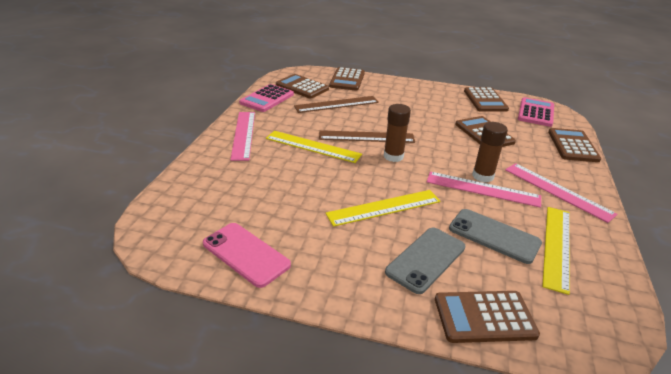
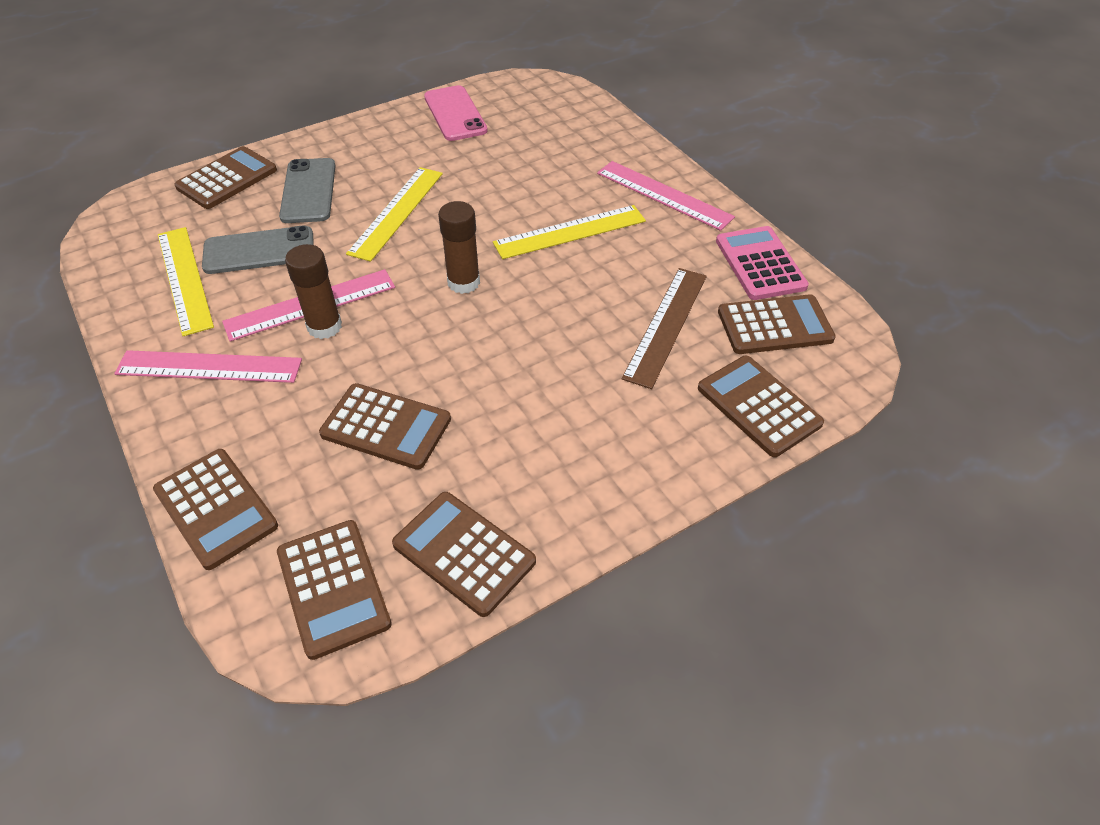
camera: 135 degrees right, 15 degrees up
pink phone [203,223,291,288] -> pink phone turned 75 degrees clockwise [424,85,488,141]
brown ruler [319,130,415,143] -> none
pink calculator [518,97,554,127] -> brown calculator [277,520,392,660]

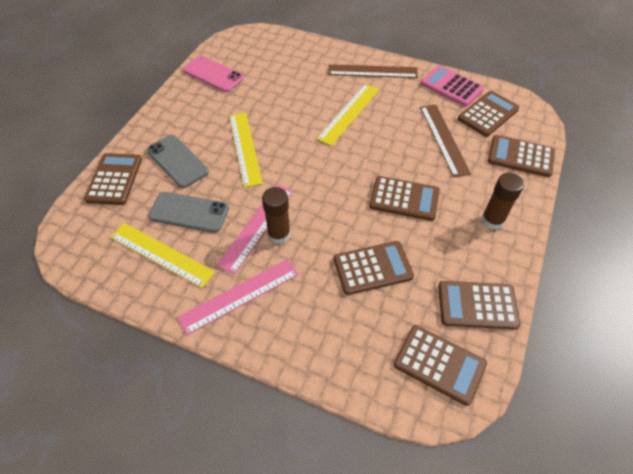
camera: 35 degrees left, 5 degrees up
brown calculator [153,449,278,570] -> brown calculator moved to [369,176,440,221]
grey phone [202,226,314,274] -> grey phone turned 60 degrees clockwise [148,192,229,233]
brown glue stick [438,201,480,294] -> brown glue stick moved to [481,173,524,230]
pink ruler [597,161,735,231] -> brown ruler [328,64,418,78]

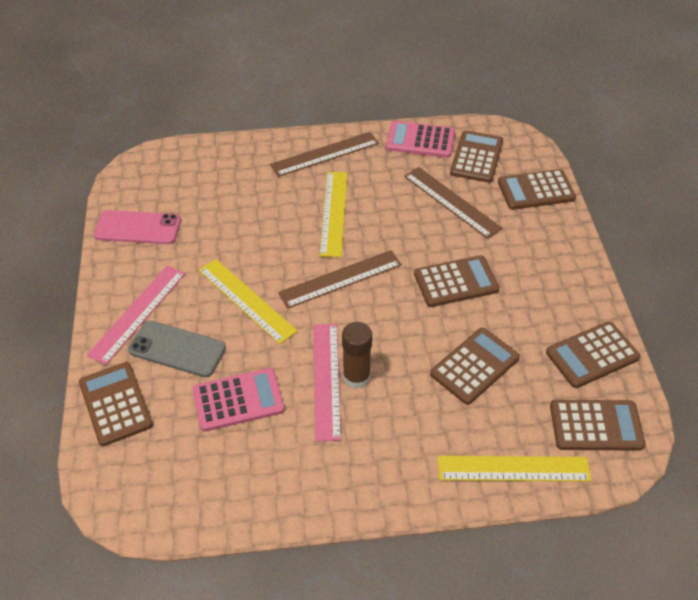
camera: 30 degrees left, 5 degrees down
yellow ruler [110,223,215,288] -> yellow ruler moved to [438,456,591,481]
grey phone [148,192,229,233] -> pink calculator [193,368,285,432]
pink ruler [177,259,298,335] -> pink ruler moved to [87,266,185,365]
brown glue stick [481,173,524,230] -> none
none -> brown ruler [278,250,402,309]

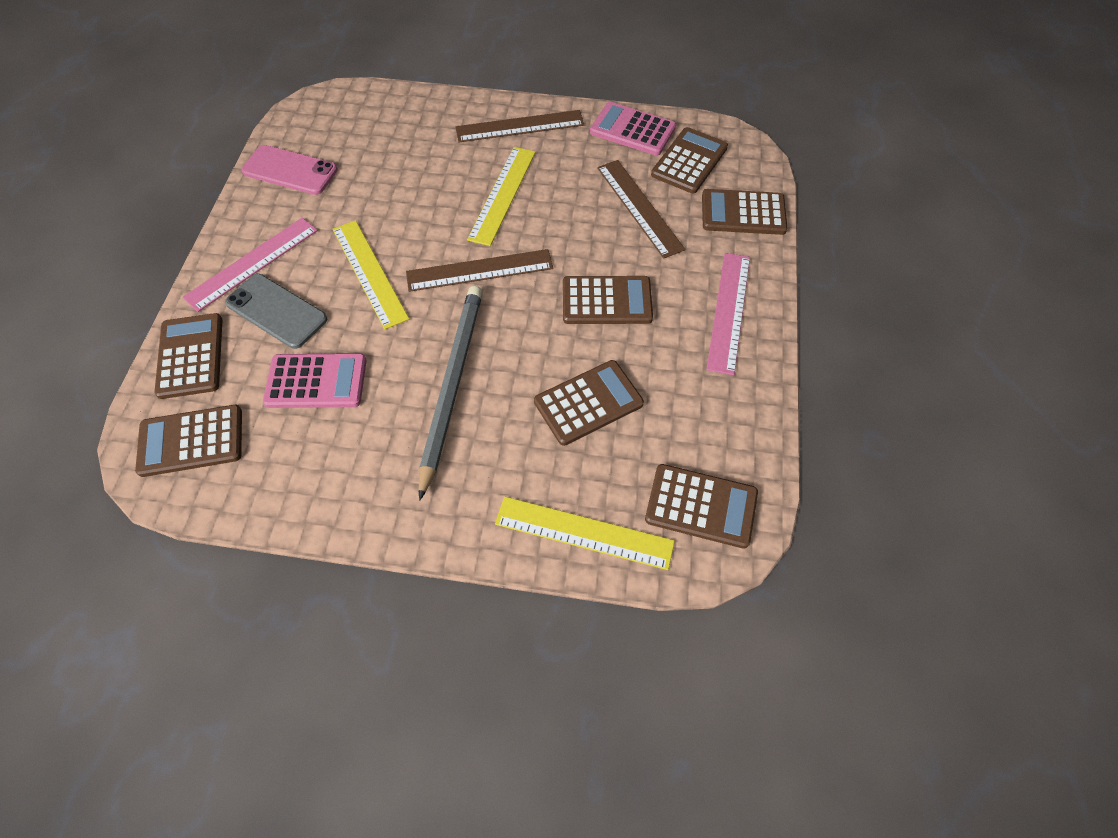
camera: 15 degrees right, 10 degrees up
pink ruler [313,324,341,442] -> pink ruler moved to [706,253,750,375]
brown glue stick [342,322,372,389] -> grey pencil [419,286,483,501]
brown calculator [546,321,640,388] -> brown calculator moved to [135,405,242,477]

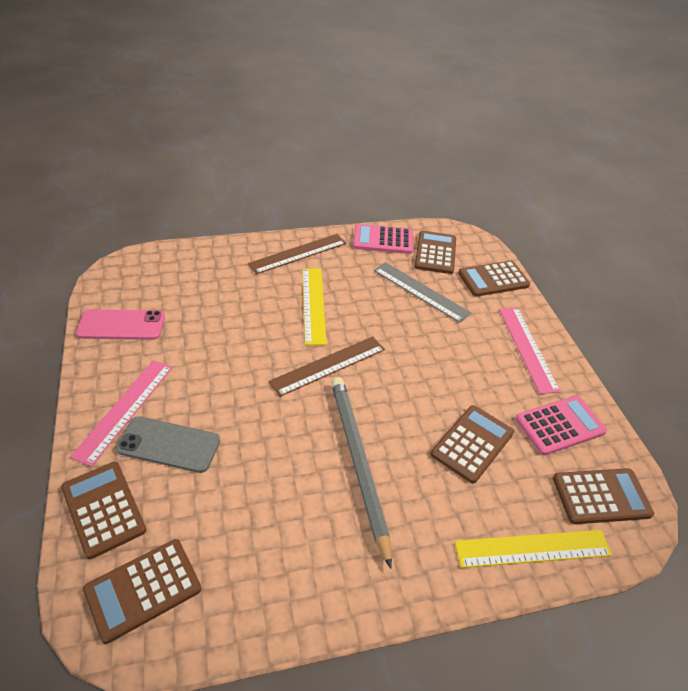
camera: 25 degrees left, 15 degrees down
pink calculator [263,353,367,408] -> pink calculator moved to [516,396,607,456]
yellow ruler [333,220,409,330] -> none
brown calculator [563,276,653,324] -> none
brown ruler [597,160,685,259] -> grey ruler [374,262,471,323]

